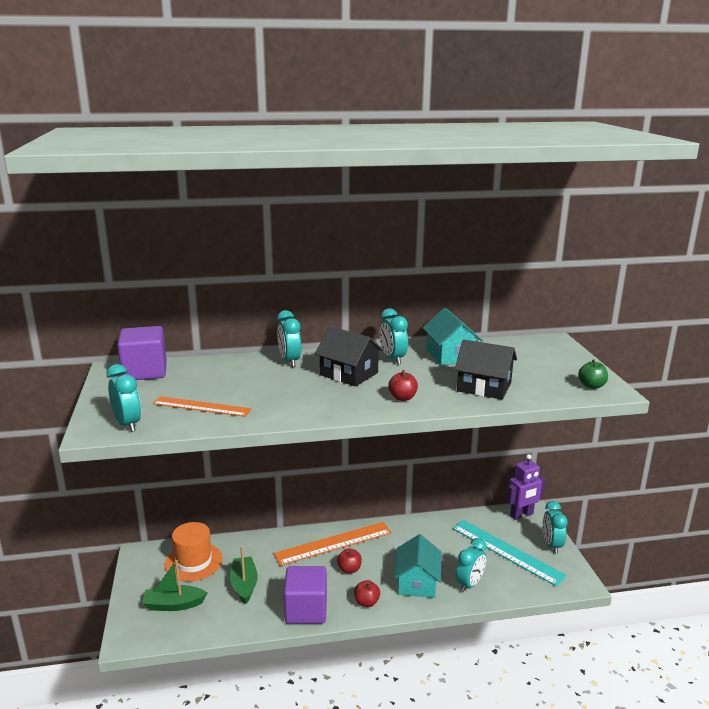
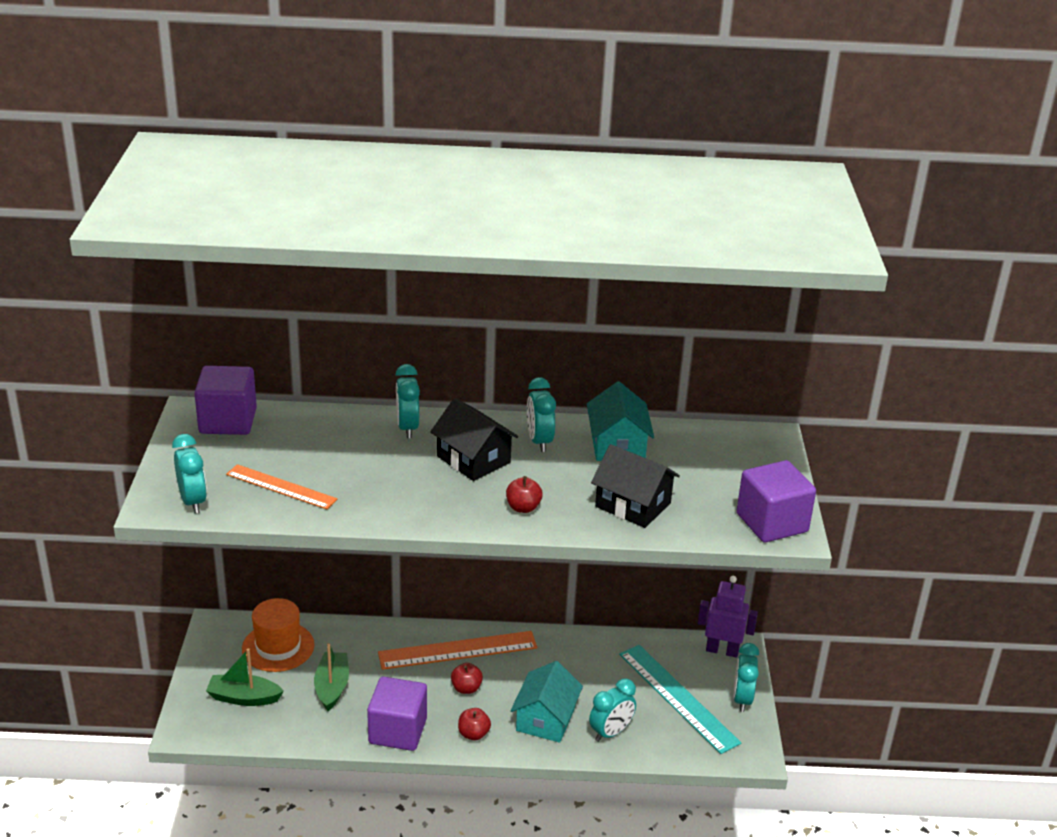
camera: 10 degrees right, 10 degrees up
purple robot [507,454,545,520] -> purple robot turned 150 degrees counterclockwise [698,576,758,658]
green apple [578,359,608,389] -> purple cube [736,460,816,542]

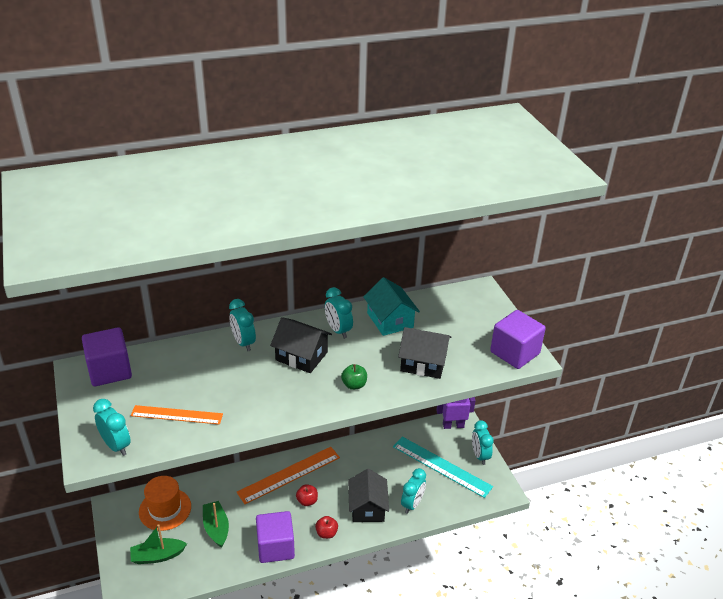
camera: 20 degrees left, 5 degrees up
red apple [506,476,543,513] -> green apple [341,364,367,390]
turquoise house [511,661,583,743] -> black house [348,469,389,522]

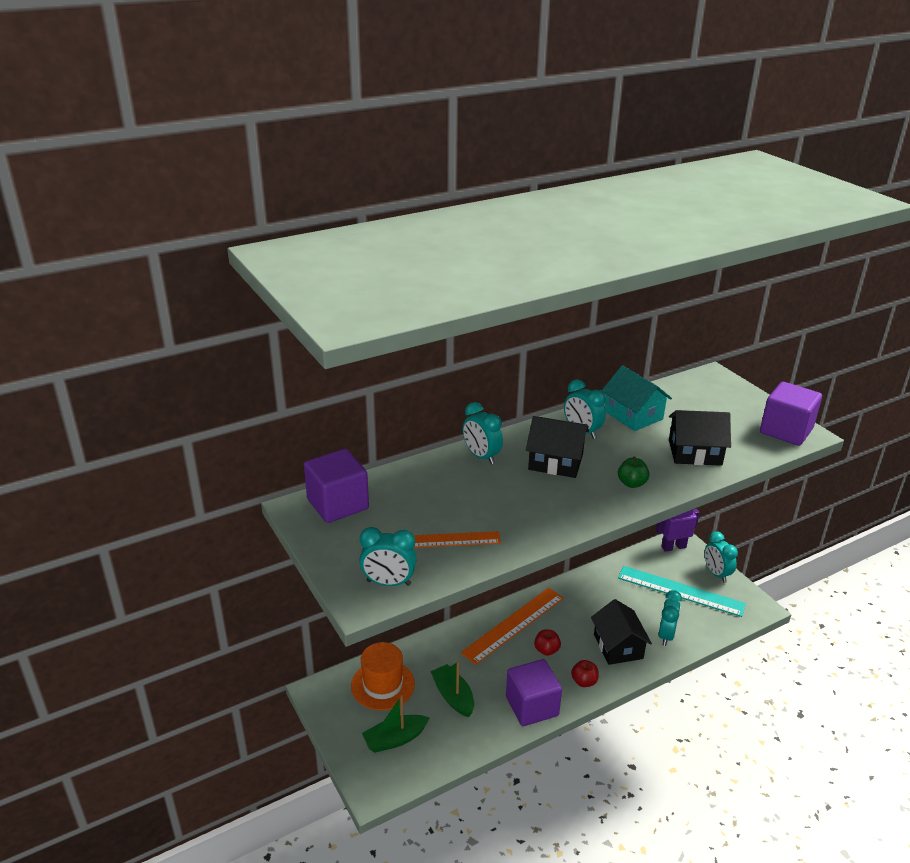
camera: 10 degrees left, 5 degrees down
turquoise clock [93,399,131,456] -> turquoise clock turned 150 degrees clockwise [359,527,417,586]

